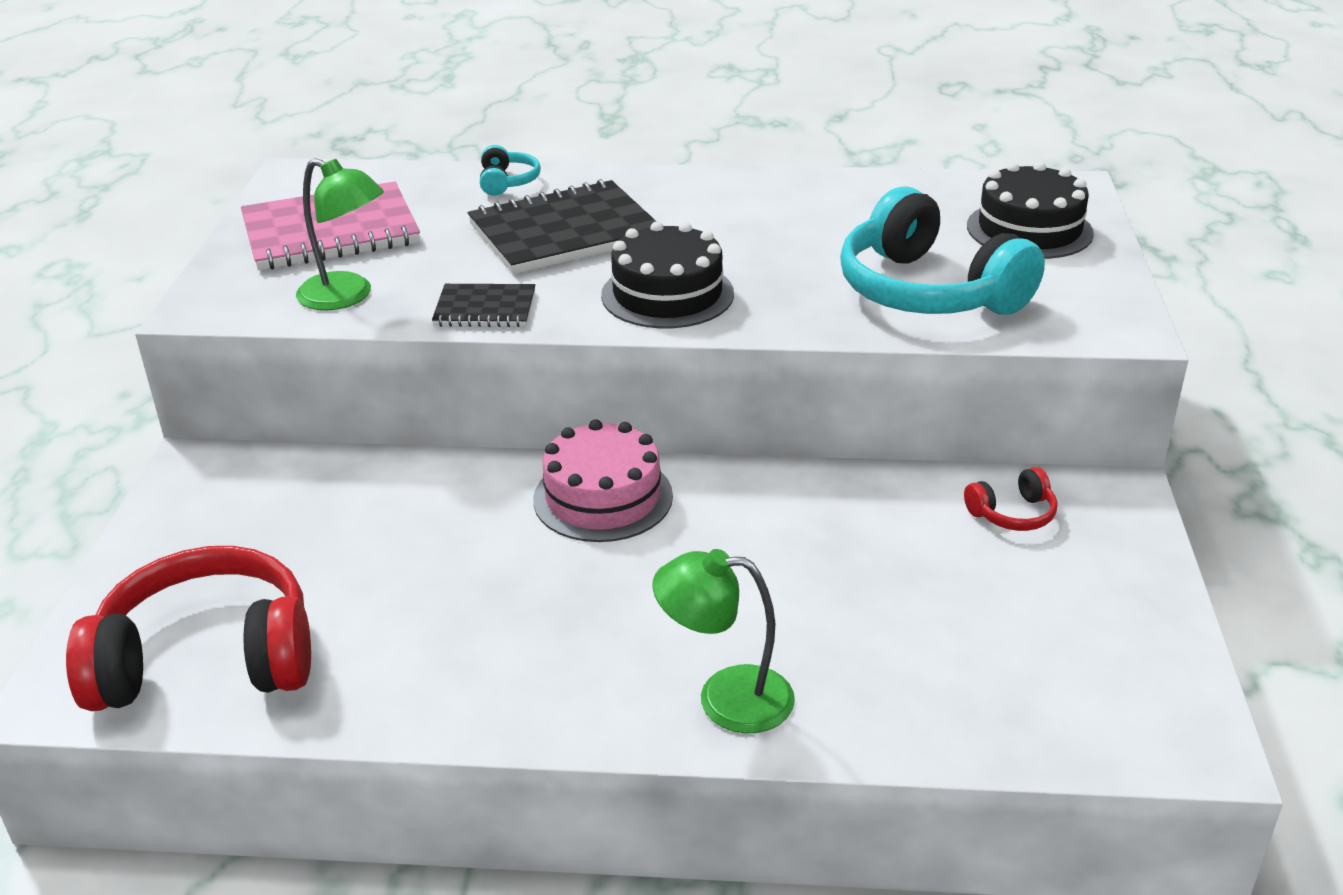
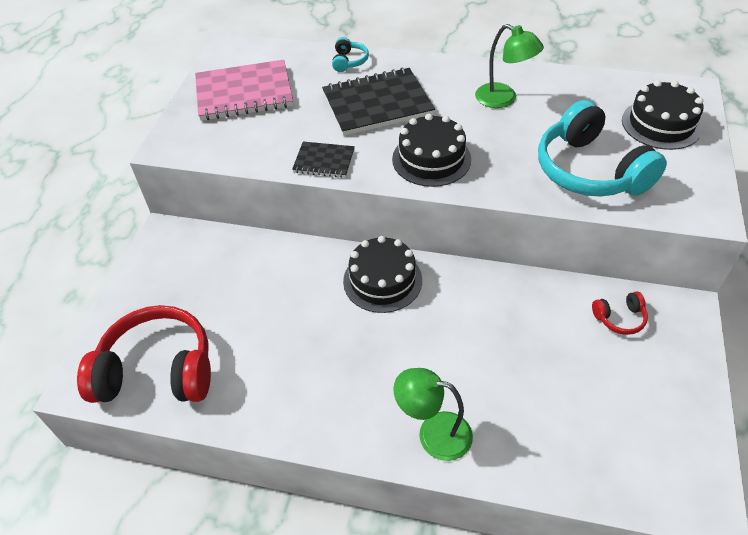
camera: 10 degrees right, 15 degrees up
green lamp [296,158,384,310] -> green lamp moved to [475,24,544,108]
pink cake [533,419,673,542] -> black cake [343,236,422,313]

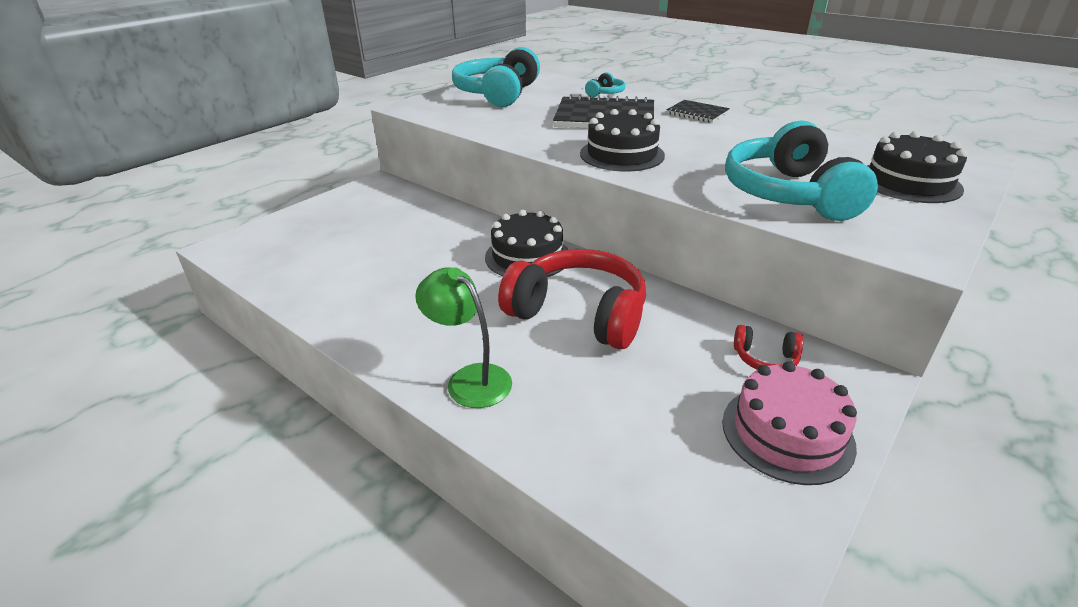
camera: 25 degrees right, 15 degrees down
red headphones [77,305,211,403] -> red headphones moved to [498,249,646,349]
pink notebook [195,60,293,121] -> turquoise headphones [452,47,540,107]
black notebook [292,142,355,178] -> black notebook moved to [667,100,730,123]
green lamp [475,24,544,108] -> none
none -> pink cake [722,361,857,485]

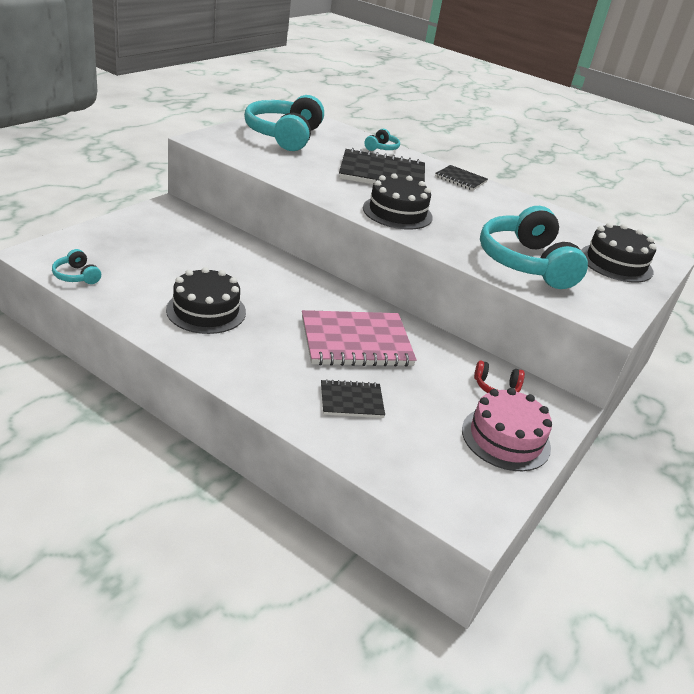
camera: 10 degrees left, 0 degrees up
green lamp [415,267,512,408] -> none
black cake [485,210,568,277] -> black cake moved to [166,267,246,334]
red headphones [498,249,646,349] -> pink notebook [302,310,417,367]
none -> turquoise headphones [52,249,101,284]
none -> black notebook [321,379,385,418]

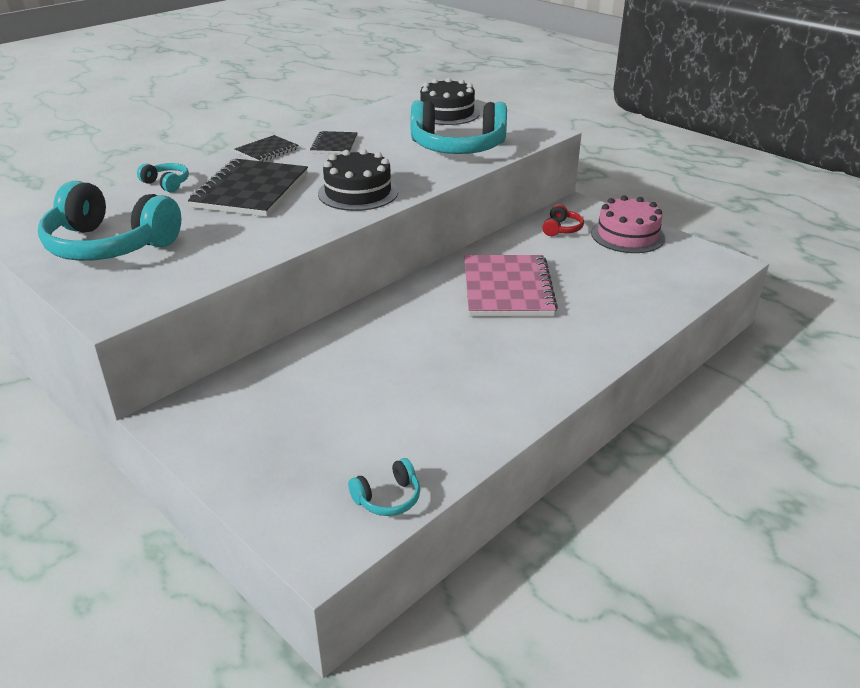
camera: 75 degrees left, 0 degrees up
black cake [166,267,246,334] -> none
black notebook [321,379,385,418] -> black notebook moved to [310,131,357,154]

